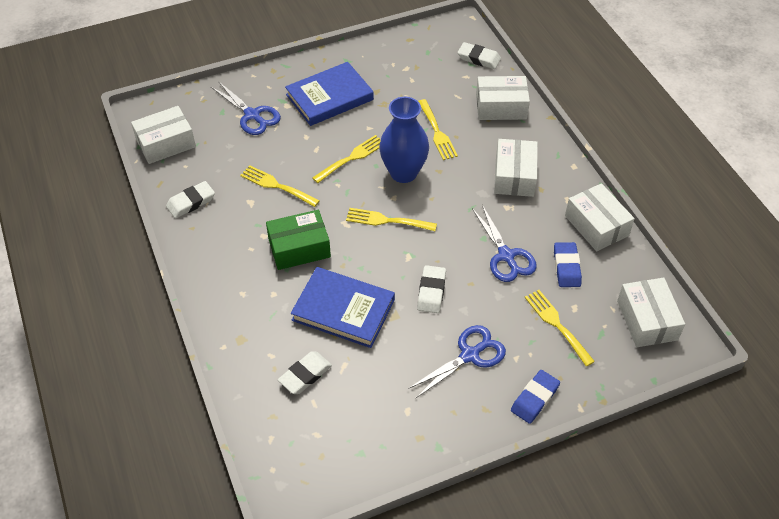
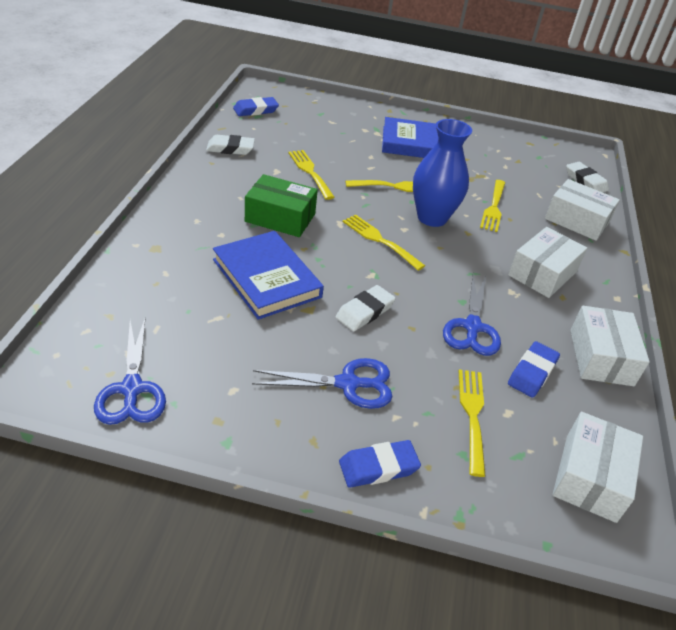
camera: 30 degrees right, 10 degrees down
white box [131,106,196,164] -> blue eraser [233,97,279,116]
blue scissors [211,81,281,135] -> blue scissors moved to [94,317,166,425]
white eraser [278,351,332,394] -> none

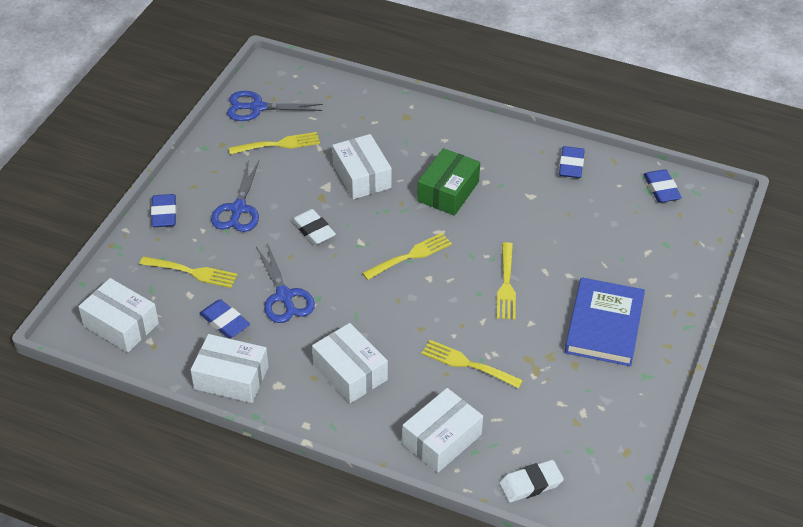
camera: 105 degrees right, 5 degrees up
white eraser [206,135,255,155] -> blue eraser [559,146,585,178]
blue book [213,231,324,320] -> white box [332,134,392,199]
yellow fork [288,150,335,200] -> yellow fork moved to [229,132,320,155]
blue vase [413,119,472,227] -> none
blue scissors [443,275,501,356] -> blue scissors turned 135 degrees counterclockwise [256,243,315,323]

